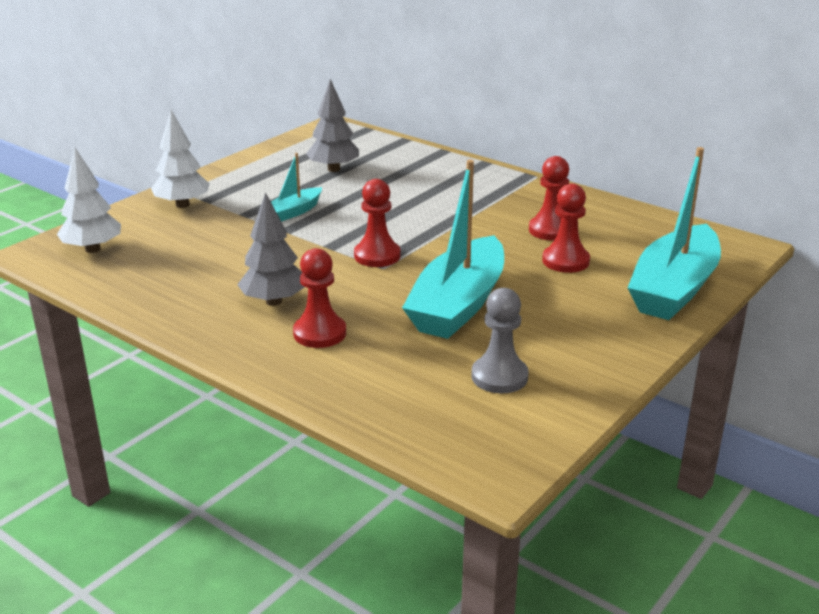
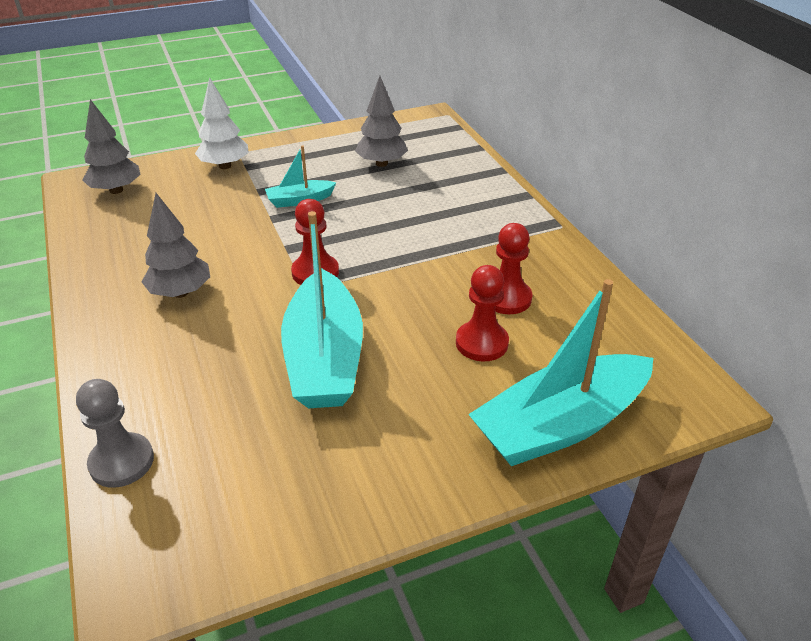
camera: 30 degrees right, 10 degrees up
white tree [57,148,121,253] -> grey tree [82,99,141,194]
red pawn [293,248,346,348] -> none
turquoise boat [402,160,504,339] -> turquoise boat turned 60 degrees counterclockwise [281,211,363,408]
grey pawn [471,288,529,393] -> grey pawn moved to [76,379,154,488]

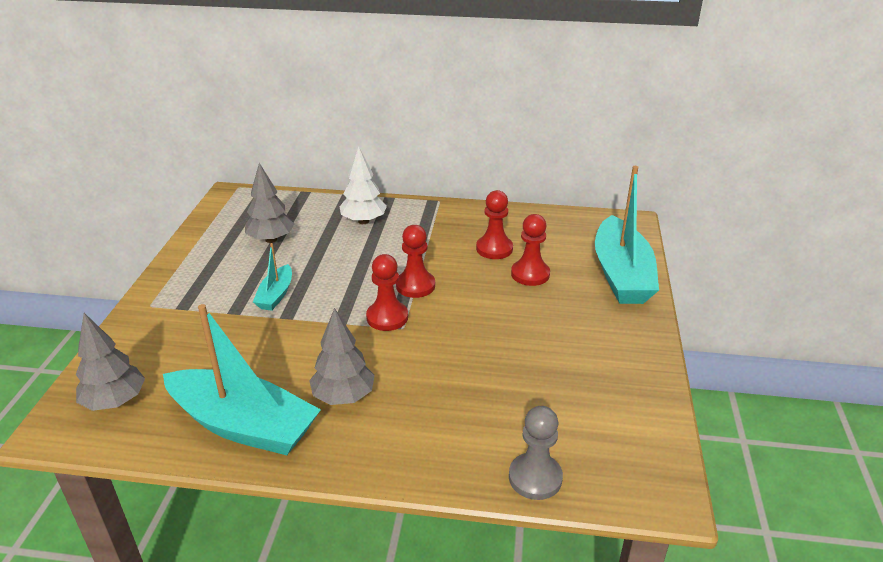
camera: 60 degrees left, 5 degrees down
white tree [195,77,249,169] -> white tree moved to [340,146,387,224]
turquoise boat [281,211,363,408] -> turquoise boat moved to [163,304,321,455]
none -> red pawn [396,225,435,298]

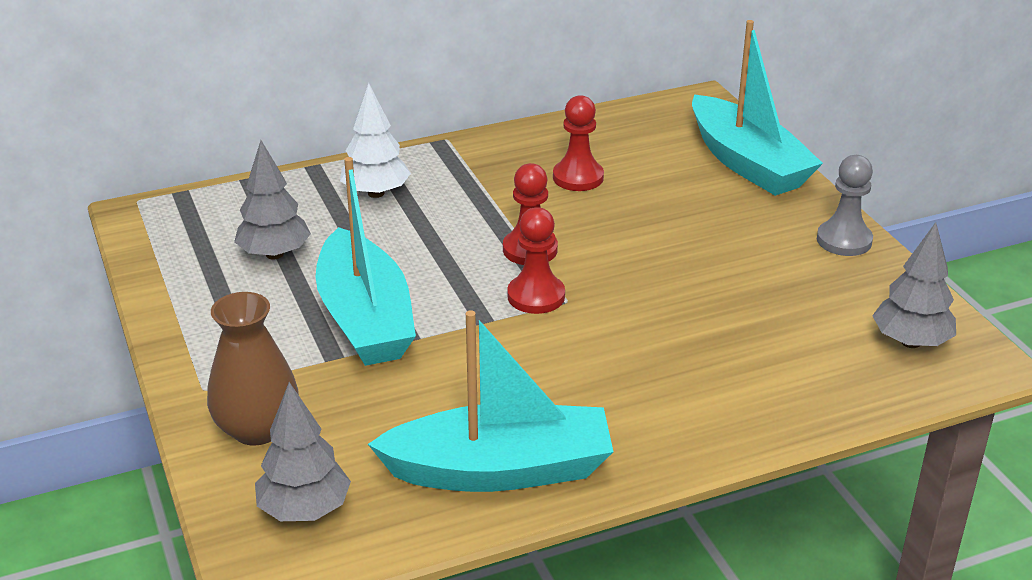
camera: 30 degrees left, 0 degrees up
turquoise boat [253,243,292,311] -> turquoise boat [316,157,416,366], size x2.06
grey tree [309,308,375,405] -> grey tree moved to [872,222,956,348]
grey pawn [509,406,563,500] -> grey pawn moved to [817,155,873,256]
red pawn [511,214,550,286] -> none
none -> brown vase [207,292,299,446]

